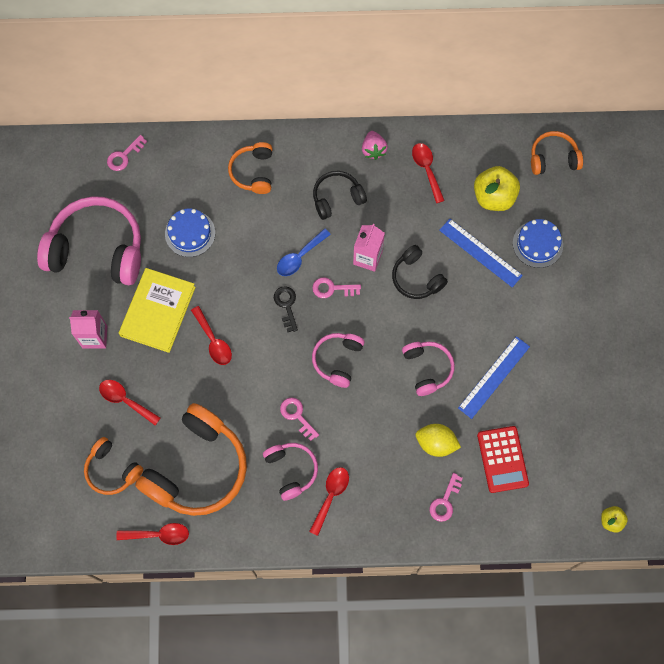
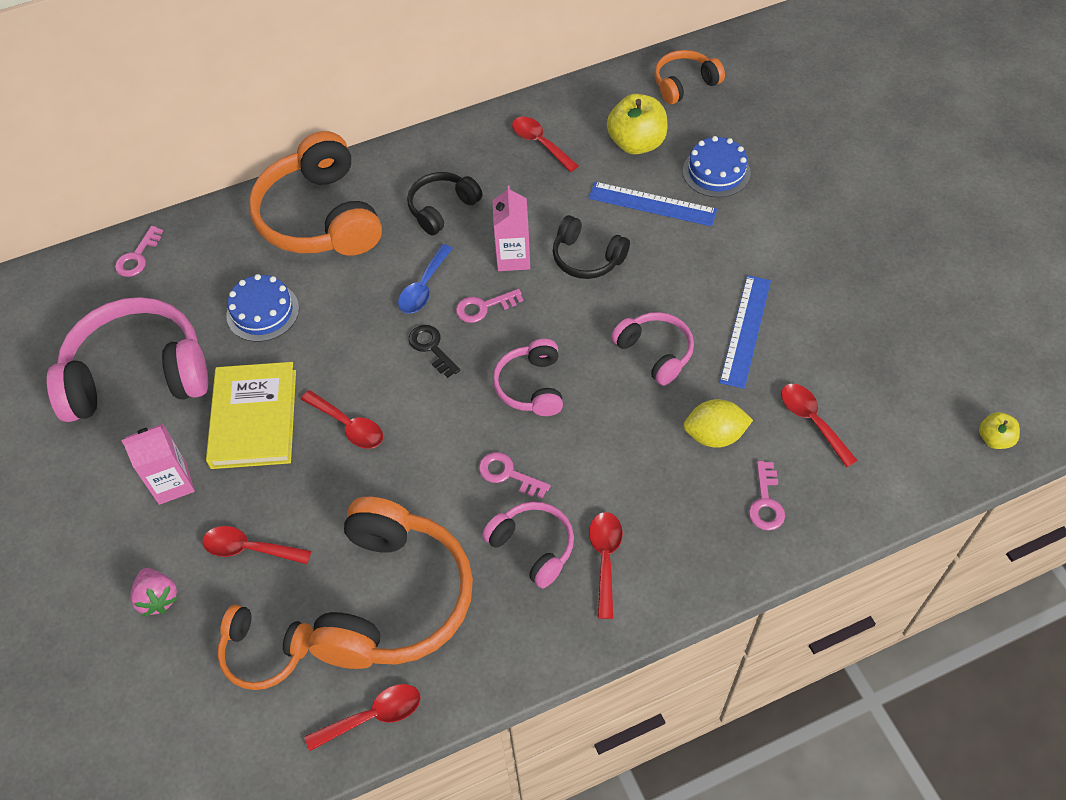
camera: 20 degrees left, 15 degrees down
orange headphones [228,142,273,194] -> orange headphones [249,131,382,256], size x1.90
pink strawberry [362,131,388,160] -> pink strawberry moved to [130,568,178,616]
red calculator [477,426,529,493] -> red spoon [781,384,858,467]

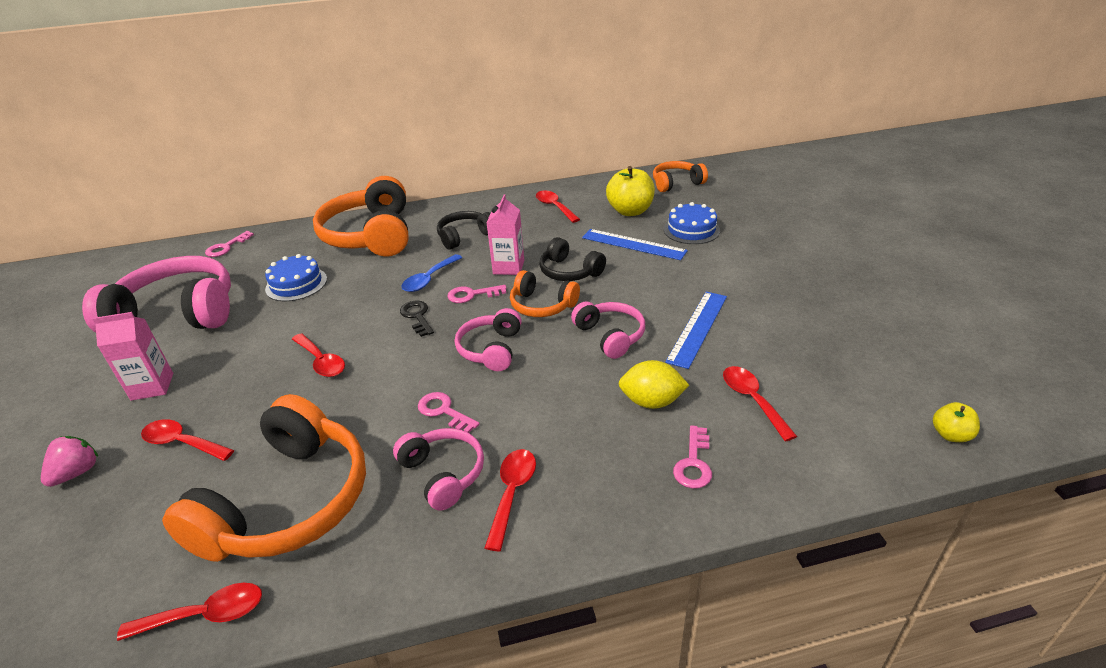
camera: 10 degrees right, 20 degrees down
pink strawberry [130,568,178,616] -> pink strawberry turned 135 degrees counterclockwise [41,436,98,487]
yellow book [206,362,296,469] -> none
orange headphones [217,605,313,690] -> orange headphones moved to [510,270,580,317]

